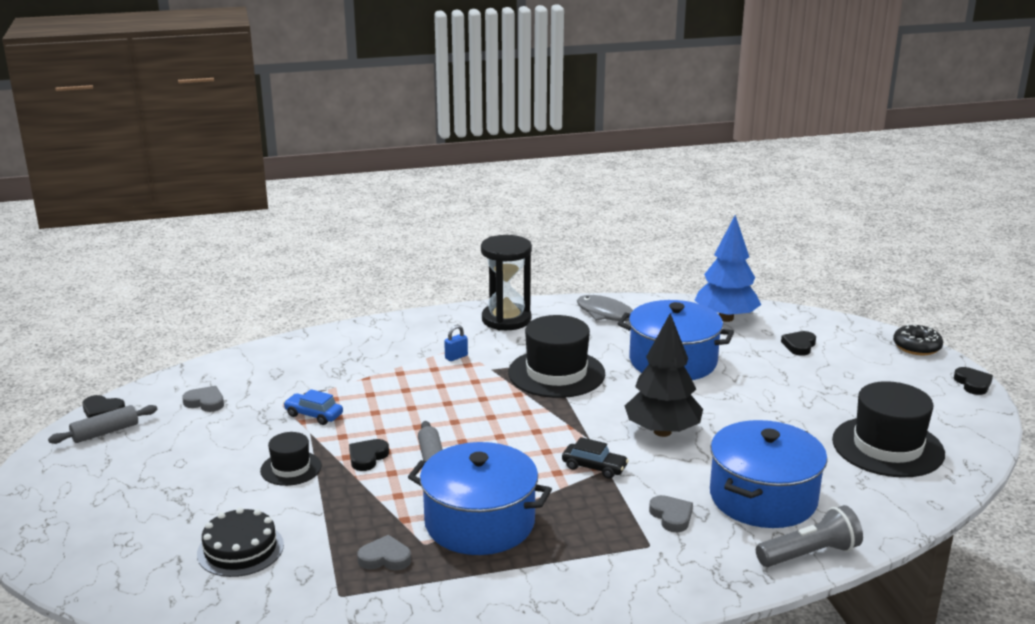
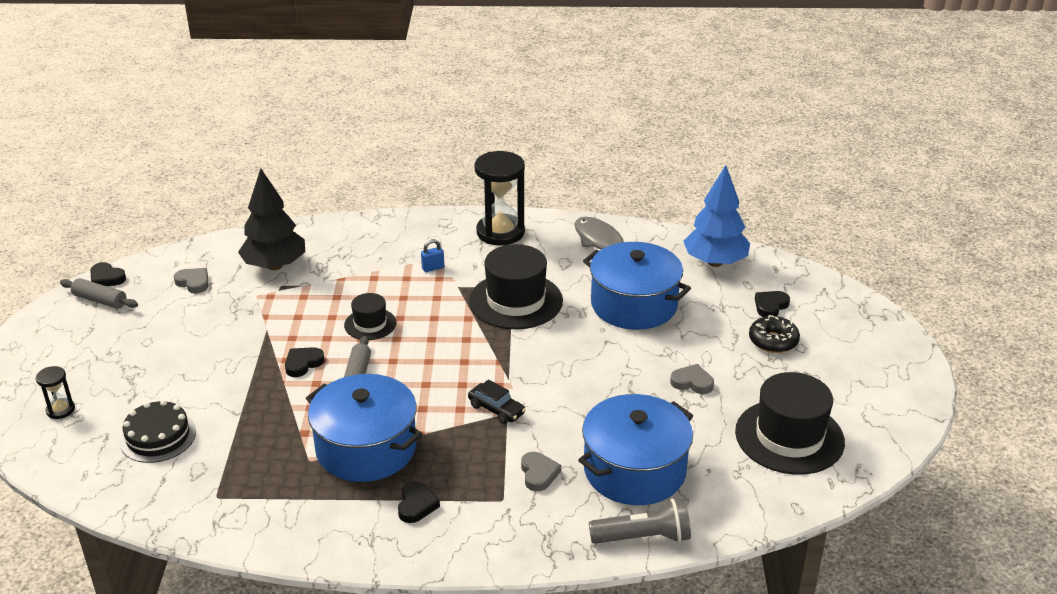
camera: 15 degrees right, 10 degrees up
grey rolling pin [48,405,157,444] -> grey rolling pin turned 45 degrees clockwise [60,278,138,309]
black hat [260,432,322,486] -> black hat moved to [344,293,396,340]
blue car [283,389,343,425] -> none
grey heart [357,535,411,570] -> grey heart moved to [670,364,714,394]
black tree [625,313,703,437] -> black tree moved to [238,168,305,270]
black donut [893,324,943,355] -> black donut moved to [749,315,800,353]
black heart [954,367,993,395] -> black heart moved to [398,481,440,523]
none -> black hourglass [36,366,75,419]

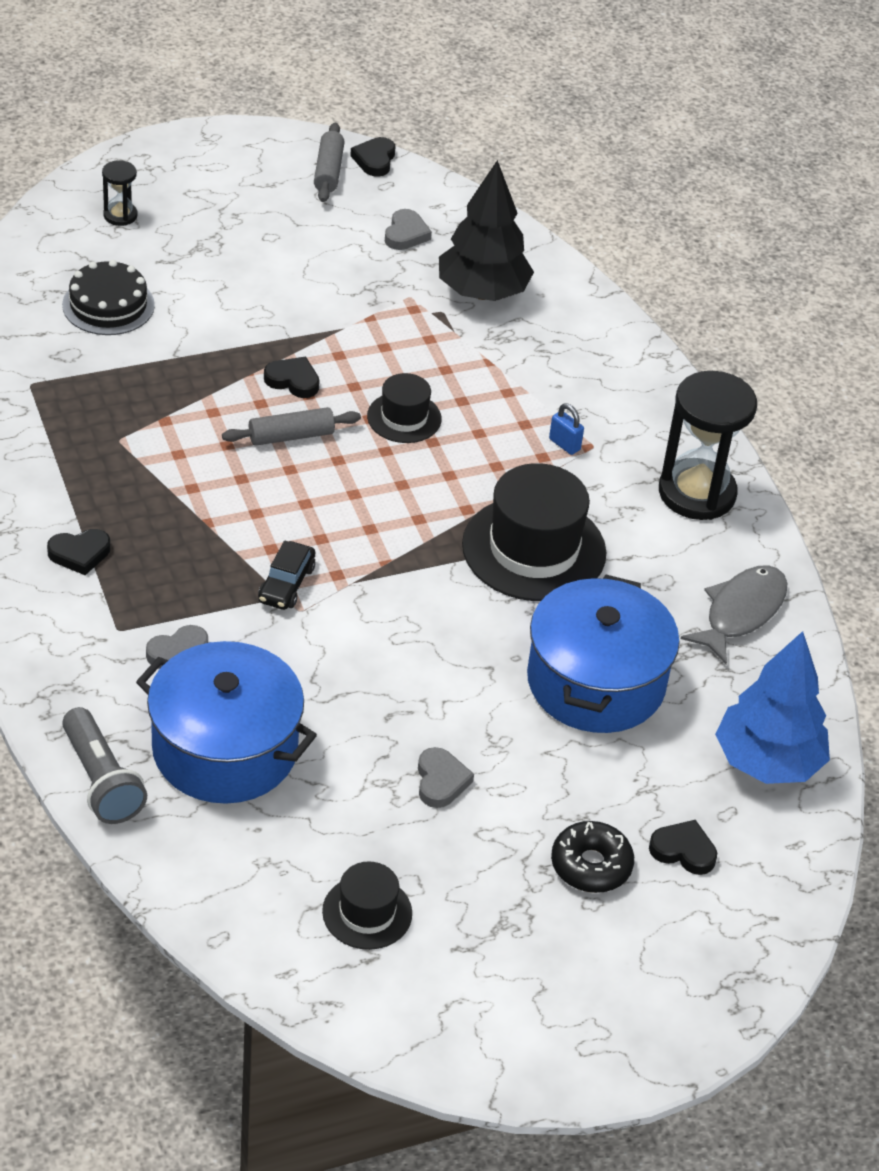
camera: 65 degrees right, 10 degrees up
blue pot [306,374,422,482] -> none
black hat [735,372,845,475] -> black hat [322,861,412,950], size x0.54

